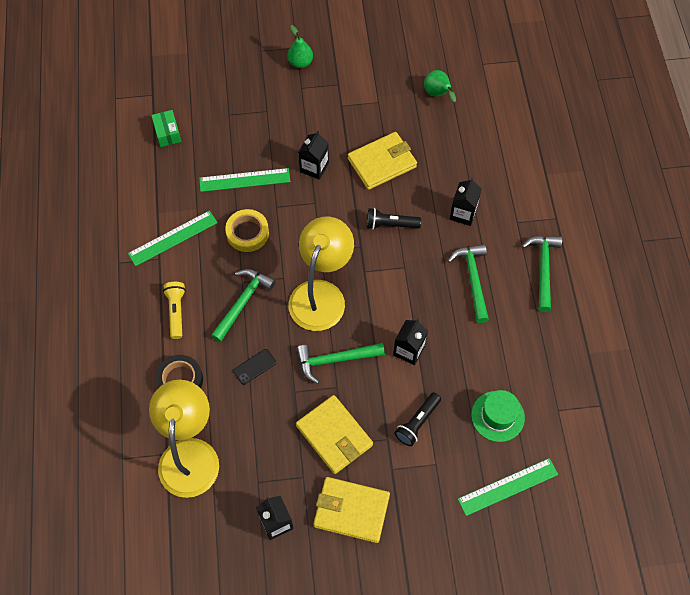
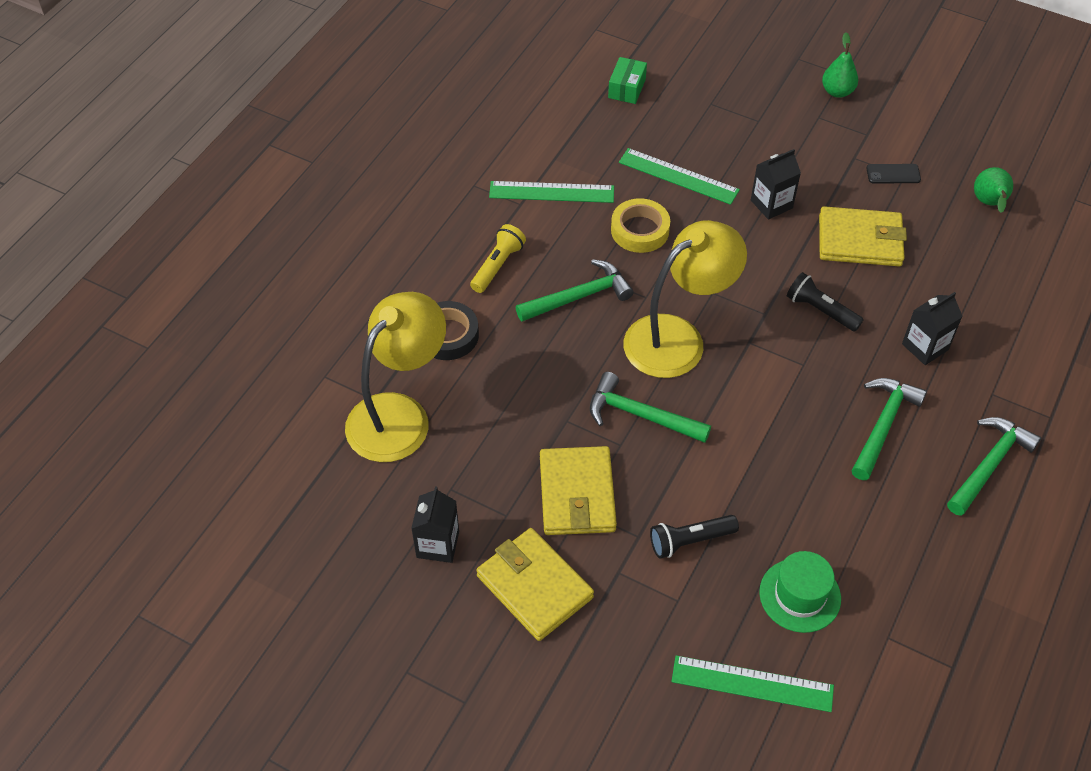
camera: 35 degrees right, 10 degrees down
black phone [233,349,276,385] -> black phone moved to [866,164,921,184]
black carton [393,319,428,365] -> none

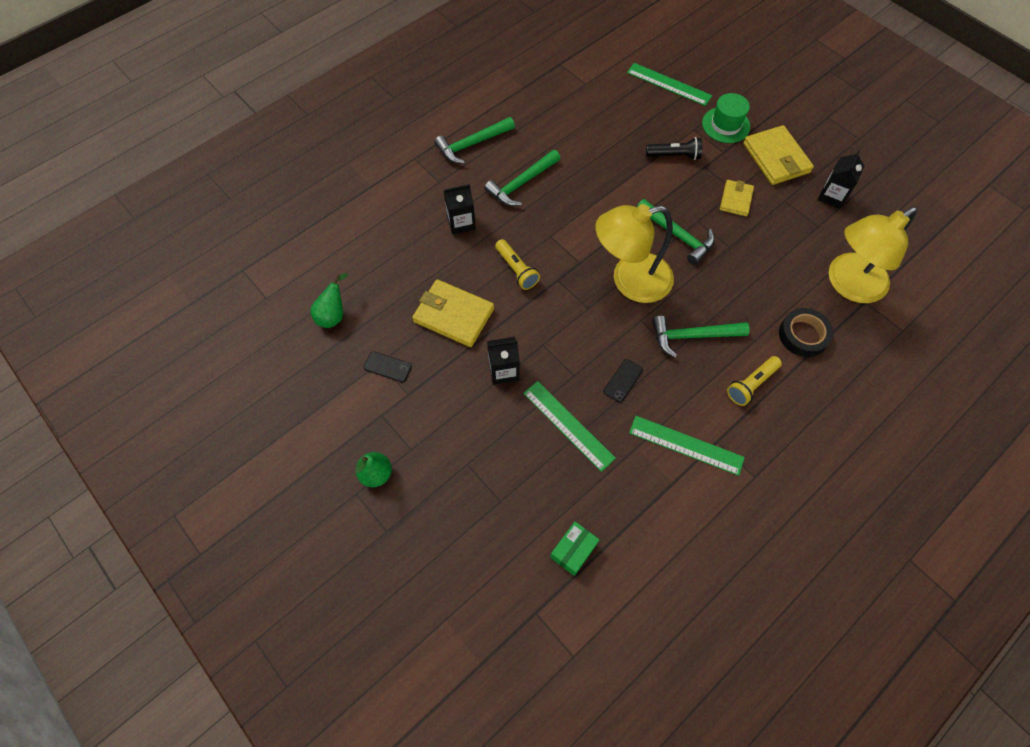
camera: 160 degrees left, 10 degrees up
yellow wallet [540,446,617,535] -> yellow wallet [720,180,754,216], size x0.60
yellow tape [611,198,670,253] -> black phone [603,359,643,403]
green hat [759,551,841,633] -> green hat moved to [702,93,750,143]
black flashlight [787,272,864,332] -> yellow flashlight [495,239,540,290]

